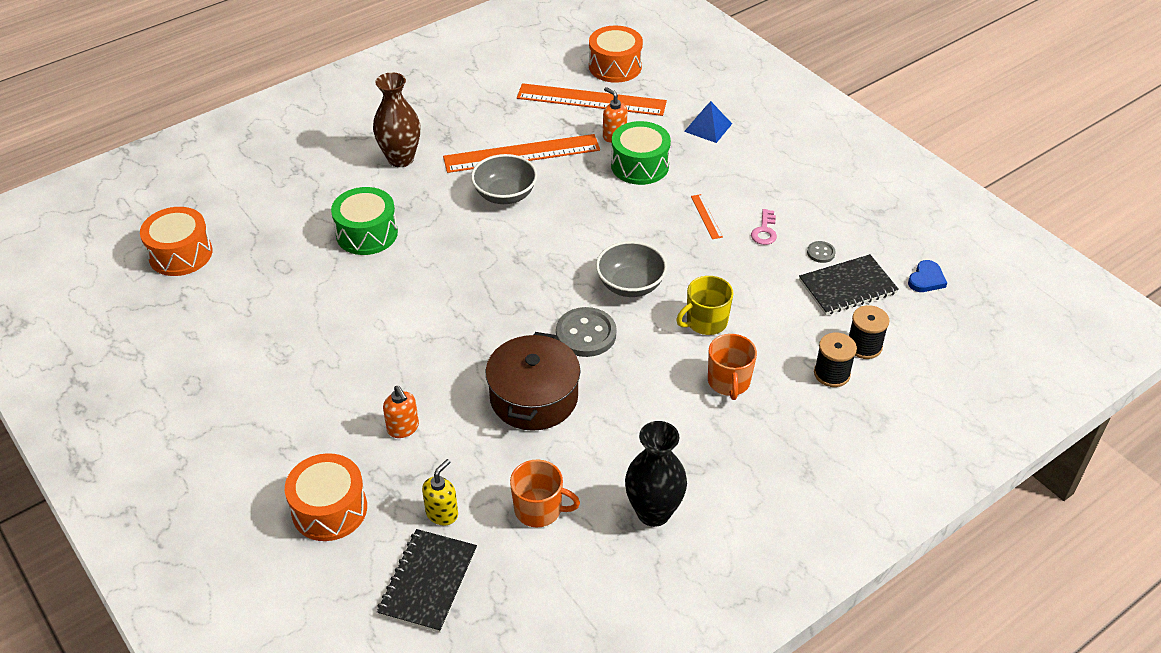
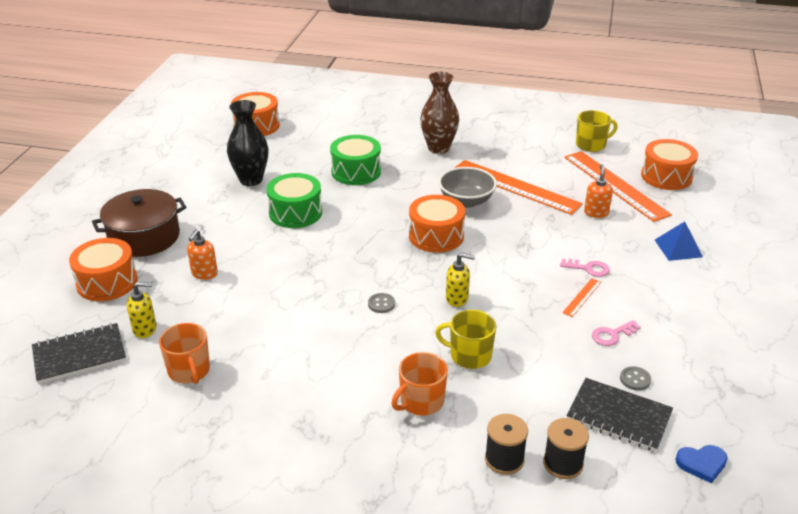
camera: 50 degrees right, 10 degrees down
brown pot [486,332,581,431] -> brown pot moved to [92,189,186,257]
grey button [556,307,617,357] -> grey button [368,293,395,313], size x0.49
grey bowl [596,241,667,297] -> yellow soap dispenser [446,253,475,307]
green drum [611,121,671,185] -> green drum moved to [267,173,322,228]
black vase [625,421,687,527] -> black vase moved to [227,100,269,186]
none -> orange drum [409,195,465,253]
none -> pink key [560,259,610,277]
none -> yellow mug [576,110,618,152]

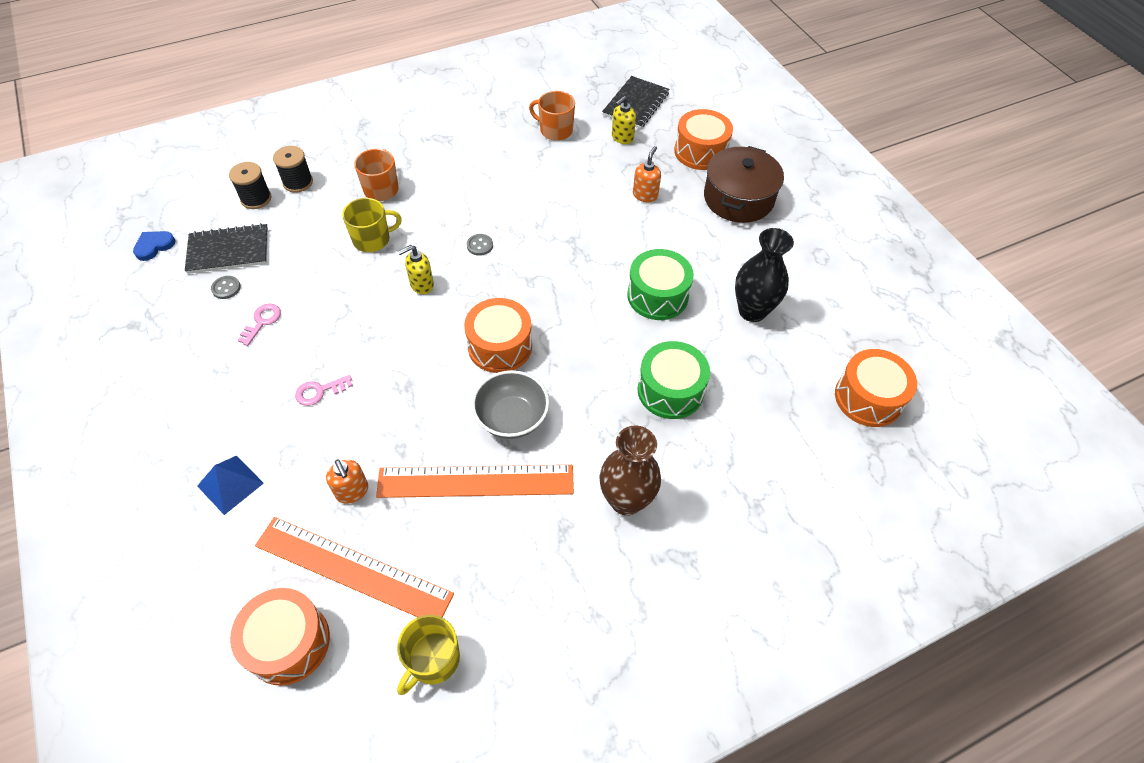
camera: 140 degrees right, 20 degrees up
orange soap dispenser [187,229,218,280] -> orange soap dispenser turned 45 degrees clockwise [633,146,661,202]
orange ruler [562,278,601,317] -> none

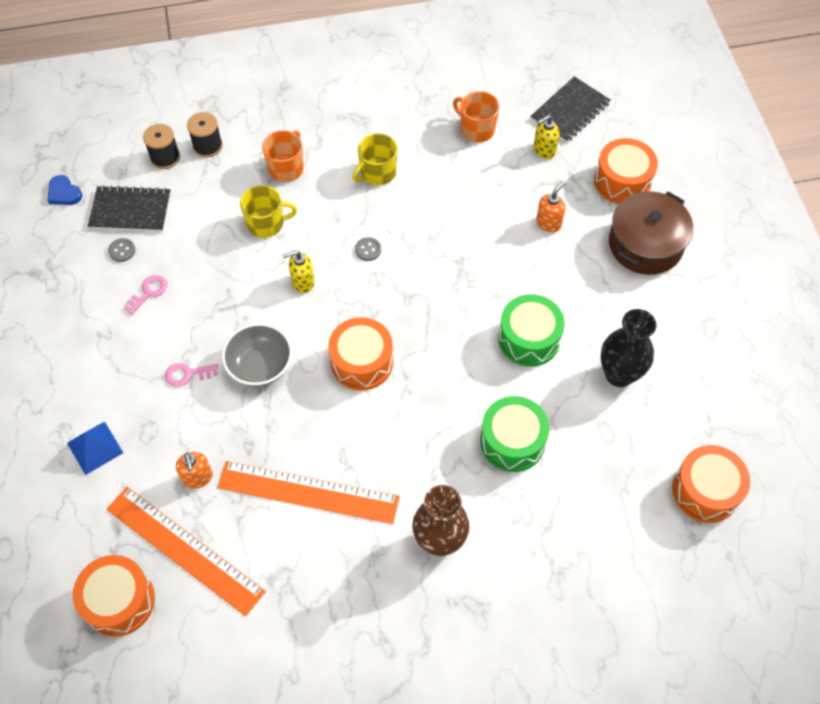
camera: 15 degrees right, 5 degrees up
blue heart [133,231,175,261] -> blue heart turned 105 degrees counterclockwise [47,175,82,205]
yellow mug [397,615,460,695] -> yellow mug moved to [353,133,398,185]
grey bowl [472,370,549,439] -> grey bowl moved to [222,323,292,387]

